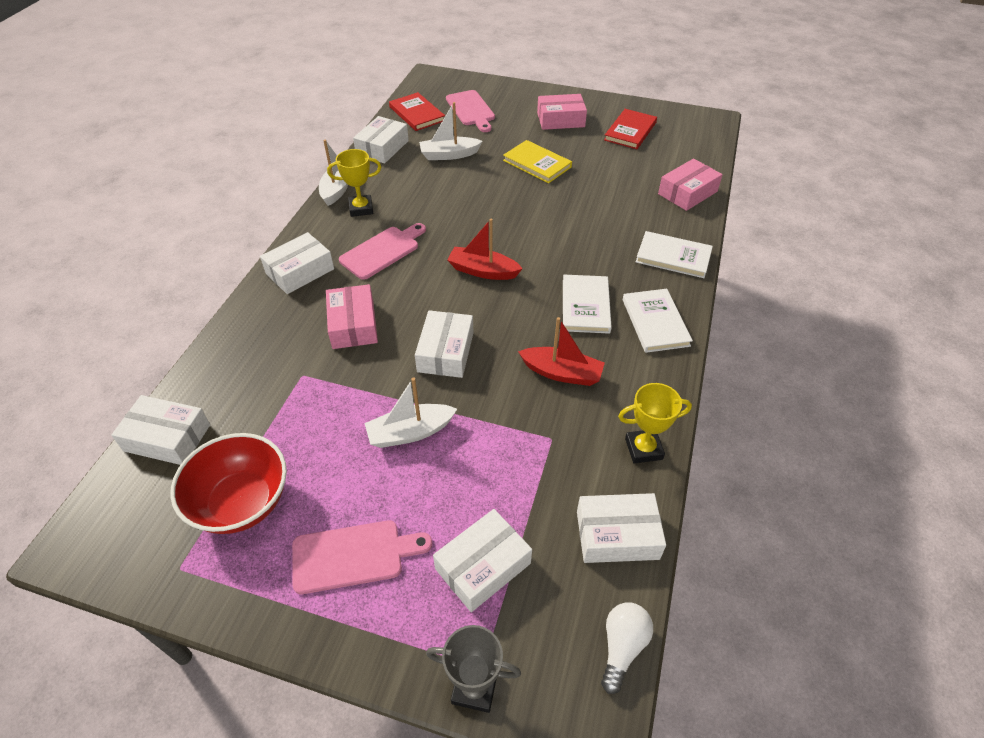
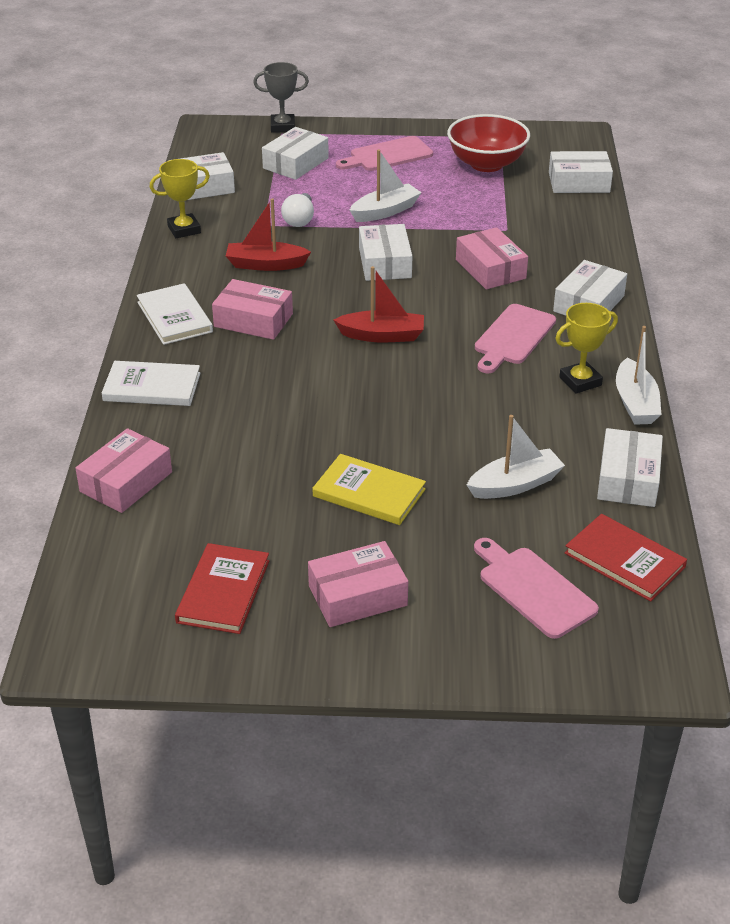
camera: 165 degrees right, 10 degrees down
white book [563,275,612,334] -> pink box [212,279,293,340]
white light bulb [601,603,653,694] -> white light bulb moved to [281,193,314,227]

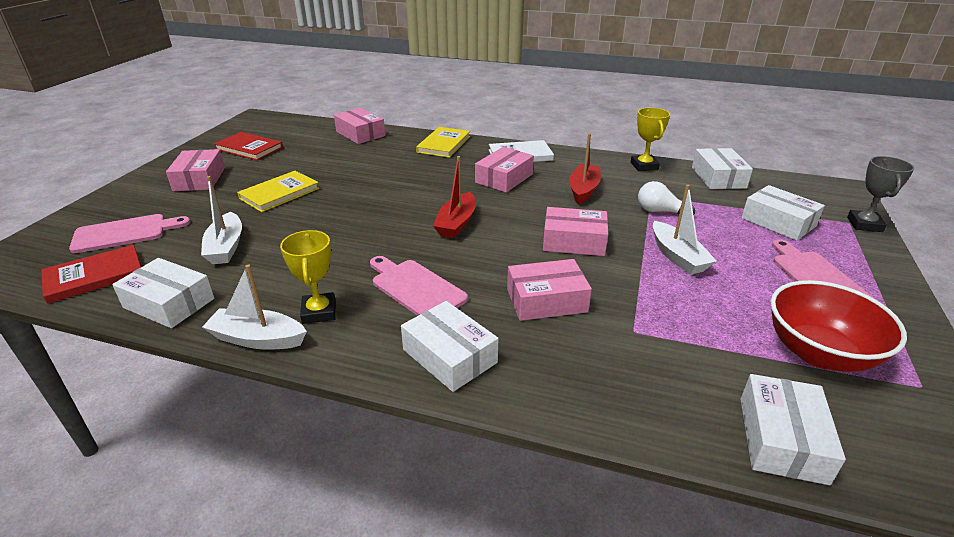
camera: 105 degrees right, 5 degrees down
white book [102,361,200,406] -> yellow book [416,127,470,158]
white box [359,224,412,281] -> pink box [543,207,608,256]

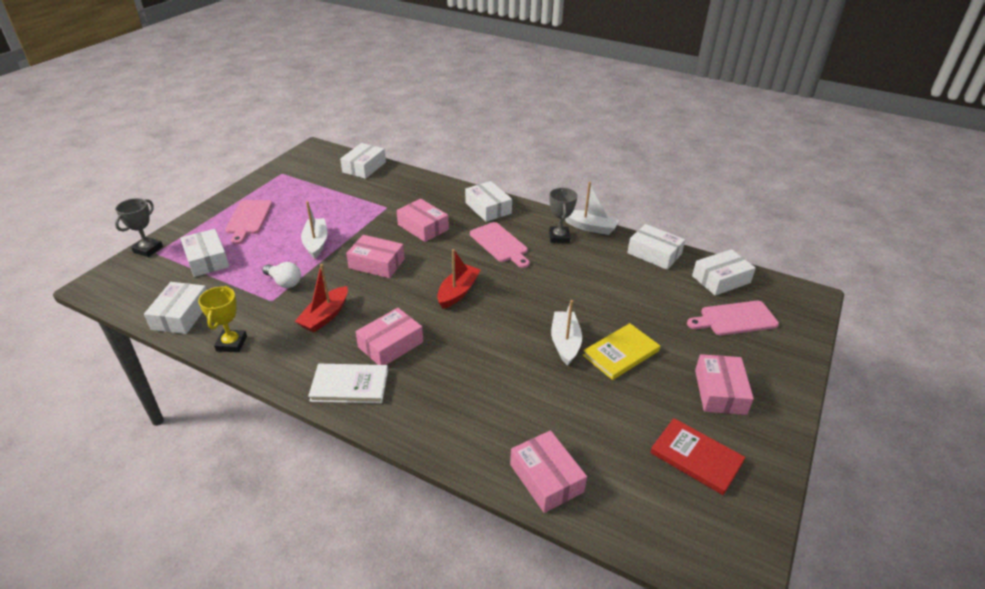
camera: 170 degrees left, 5 degrees up
red book [41,245,141,304] -> white box [692,249,756,296]
white boat [201,176,242,264] -> white boat moved to [551,300,582,366]
yellow trophy [280,230,336,324] -> grey trophy [549,188,577,243]
yellow book [416,127,470,158] -> none
pink box [507,259,592,321] -> pink box turned 45 degrees clockwise [397,199,449,242]
red bowl [770,280,907,372] -> none

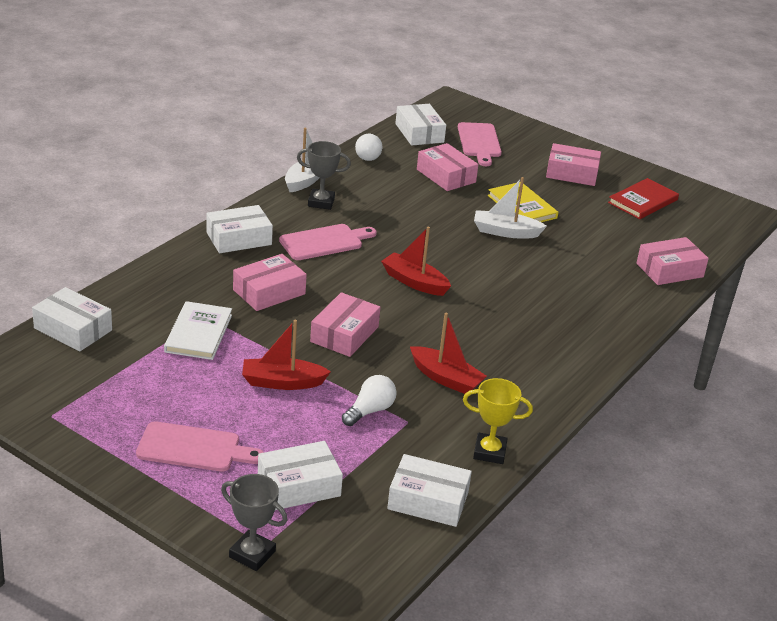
camera: 85 degrees left, 5 degrees down
white boat [301,201,328,259] -> red boat [242,320,331,390]
white book [308,364,388,403] -> white book moved to [164,301,232,360]
pink box [356,308,423,365] -> pink box moved to [417,143,478,191]
white box [627,224,685,270] -> white light bulb [355,134,382,161]

